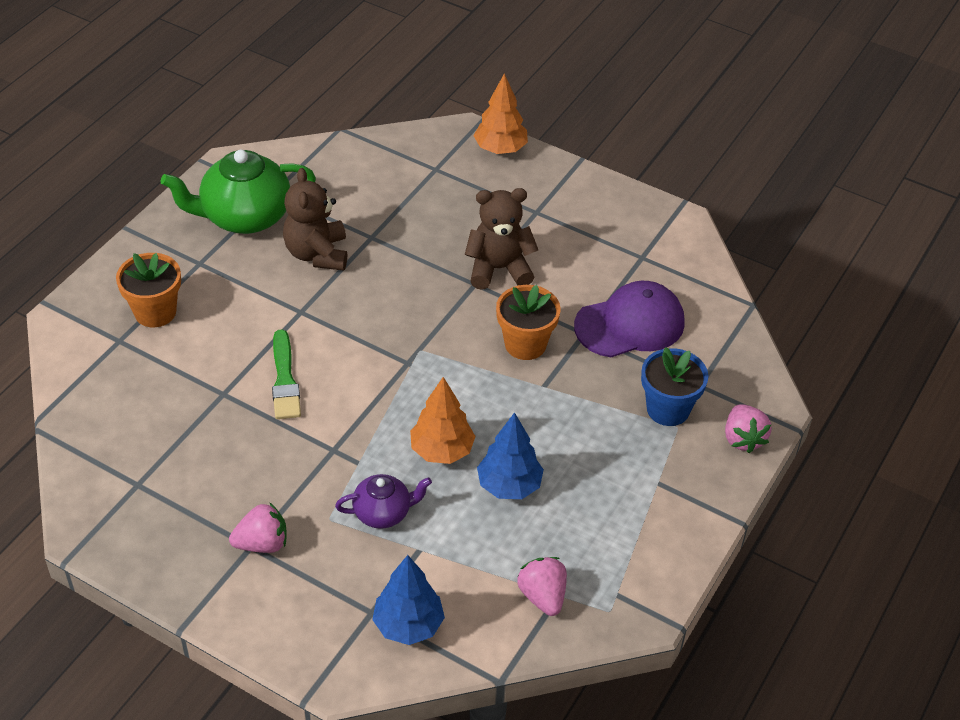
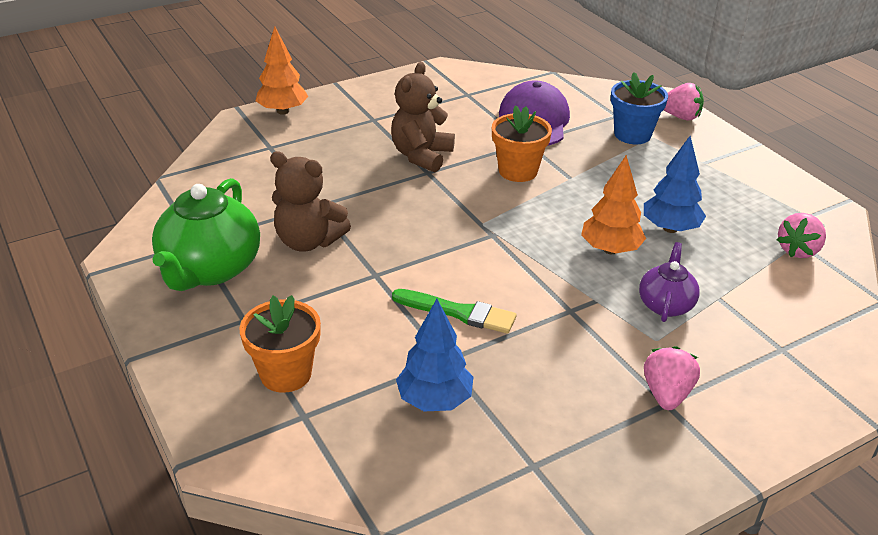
camera: 60 degrees left, 10 degrees down
blue tree [372,555,445,645] -> blue tree moved to [396,299,473,411]
pink strawberry [517,557,567,616] -> pink strawberry turned 60 degrees counterclockwise [777,213,826,258]

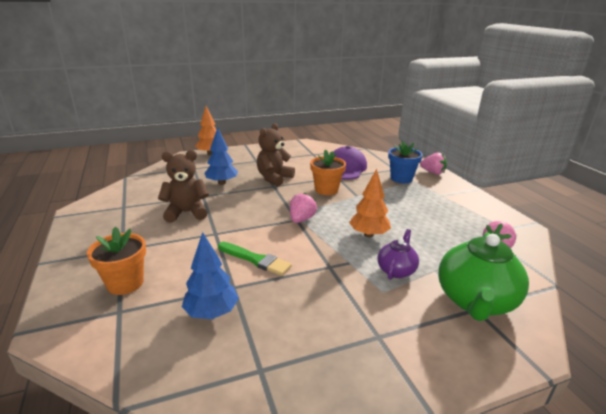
camera: 10 degrees right, 10 degrees down
green teapot [152,178,260,291] -> green teapot moved to [438,232,529,321]
brown teddy bear [270,151,351,252] -> brown teddy bear turned 135 degrees clockwise [158,150,209,223]
blue tree [644,136,706,233] -> blue tree moved to [204,127,238,185]
pink strawberry [644,346,700,410] -> pink strawberry moved to [290,192,317,223]

